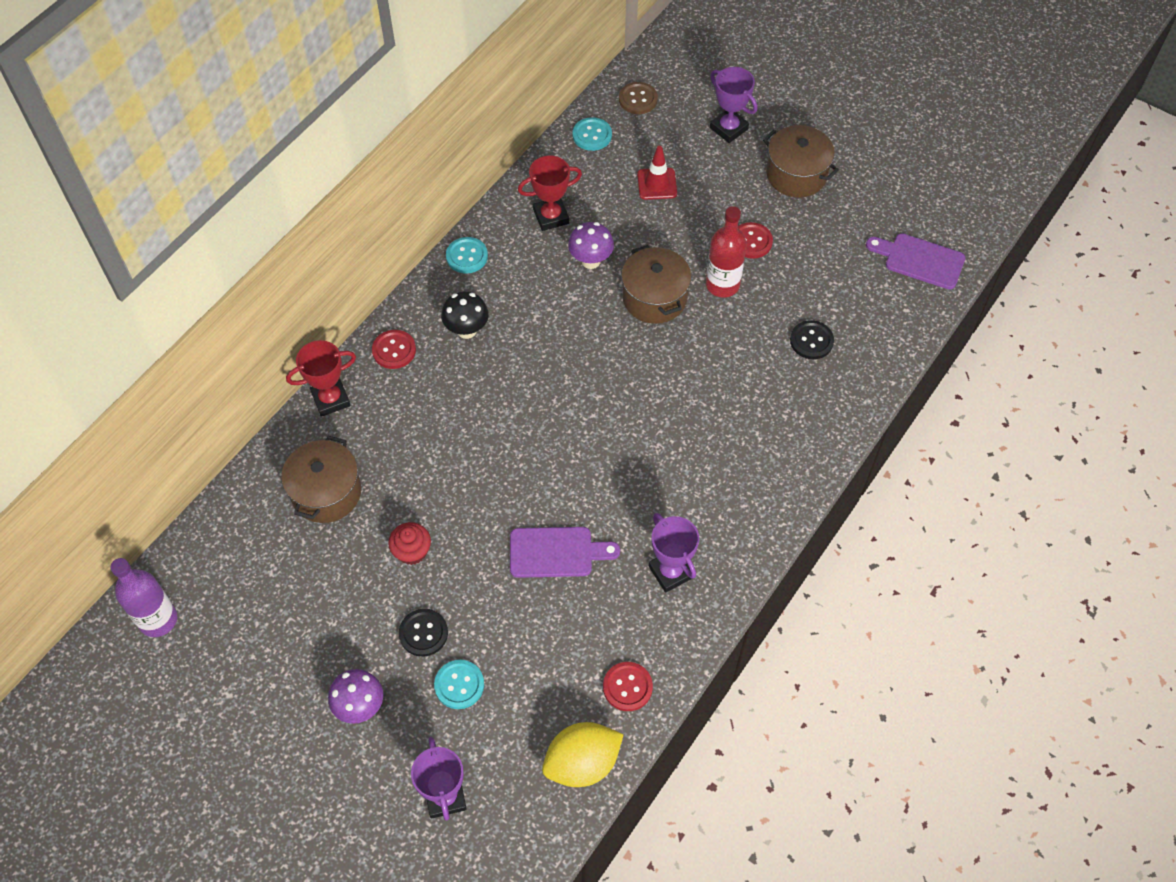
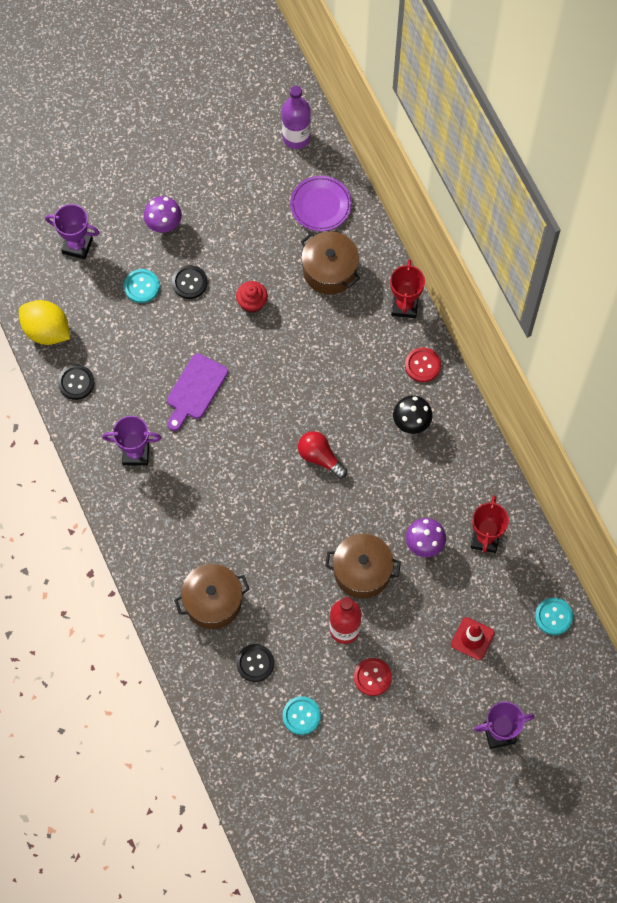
camera: 120 degrees right, 10 degrees up
turquoise button [446,237,488,274] -> turquoise button moved to [283,696,321,735]
yellow lemon [542,722,624,787] -> yellow lemon turned 60 degrees counterclockwise [19,300,70,345]
red button [603,662,653,711] -> black button [58,365,95,400]
brown button [619,82,658,114] -> none
brown pot [763,125,839,197] -> brown pot moved to [174,564,250,629]
purple cutting board [866,233,966,289] -> none
none -> purple plate [290,176,352,231]
none -> red light bulb [298,431,347,479]

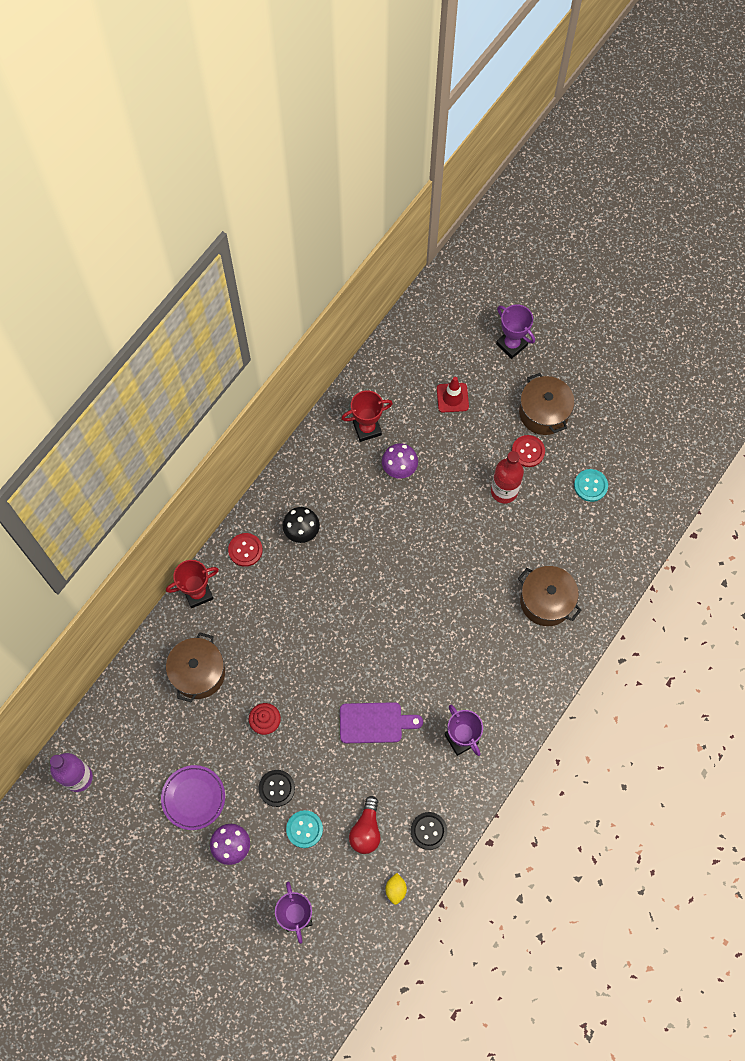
camera: 120 degrees left, 0 degrees up
yellow lemon [19,300,70,345] -> yellow lemon [385,873,407,905], size x0.48
black button [236,644,274,682] -> none
purple plate [290,176,352,231] -> purple plate moved to [161,765,225,830]
red light bulb [298,431,347,479] -> red light bulb moved to [349,796,380,854]
brown pot [325,534,401,599] -> brown pot moved to [519,373,575,435]
turquoise button [535,598,573,635] -> none

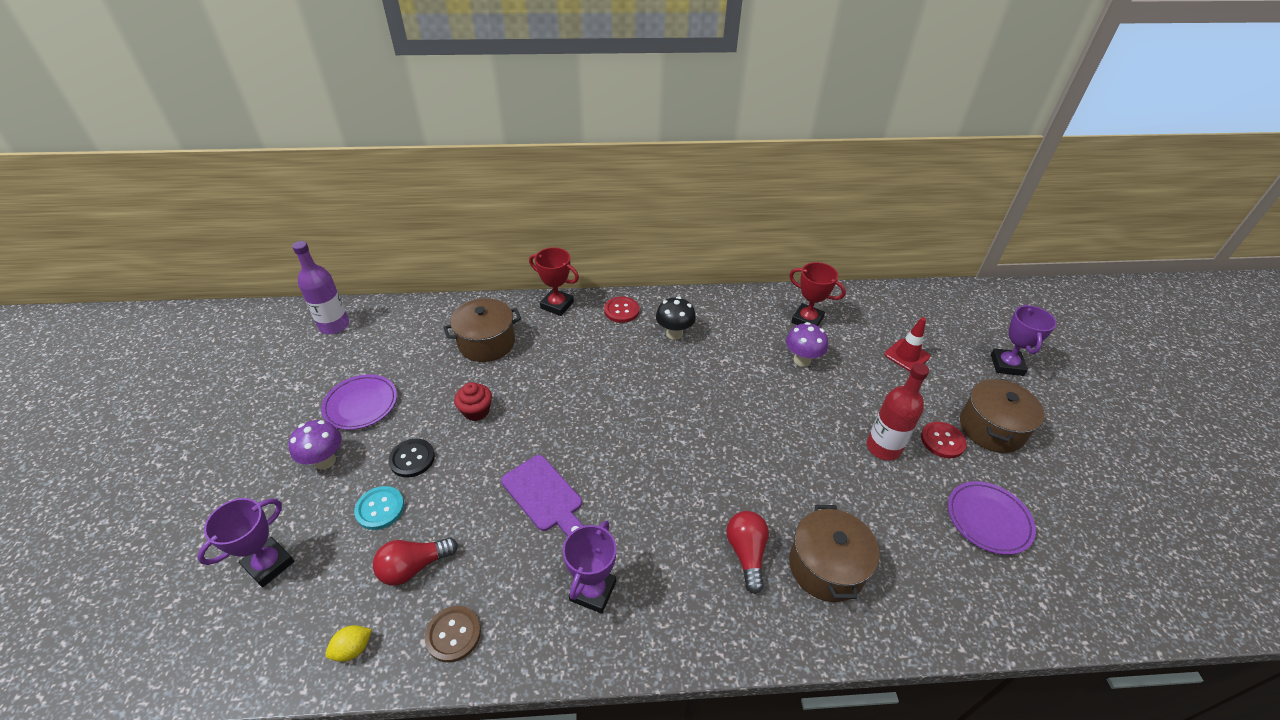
camera: 50 degrees right, 25 degrees down
black button [411,812,447,850] -> brown button [425,606,481,663]
turquoise button [574,469,608,502] -> purple plate [948,481,1036,555]
none -> red light bulb [727,511,769,594]

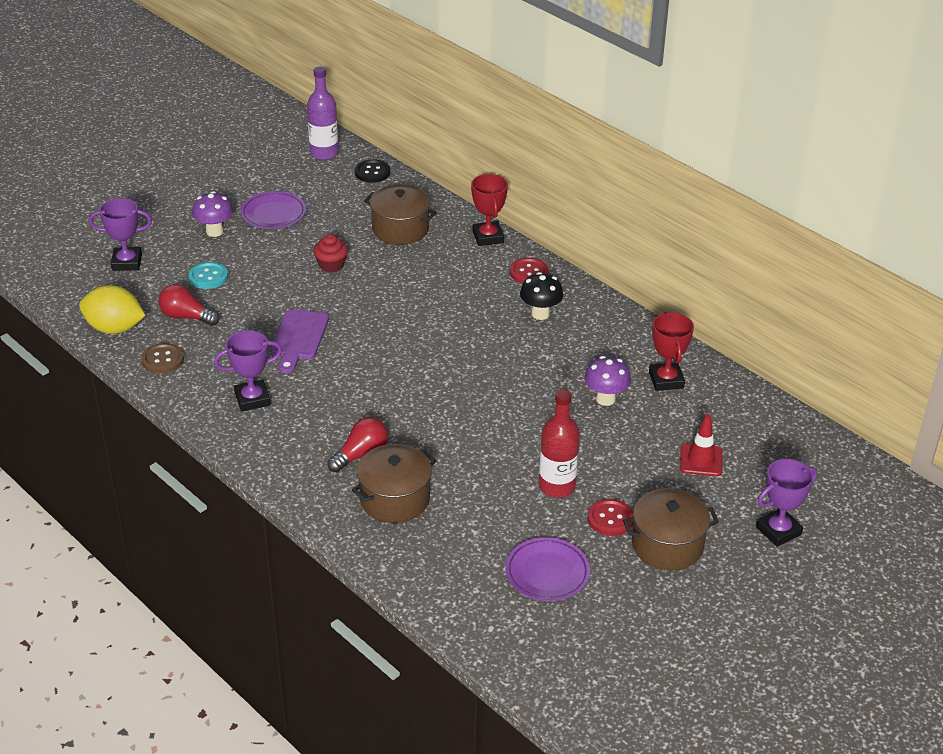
camera: 50 degrees right, 5 degrees down
yellow lemon [325,625,372,662] -> yellow lemon [79,285,146,334], size x2.08
black button [388,439,435,478] -> black button moved to [355,159,390,183]

